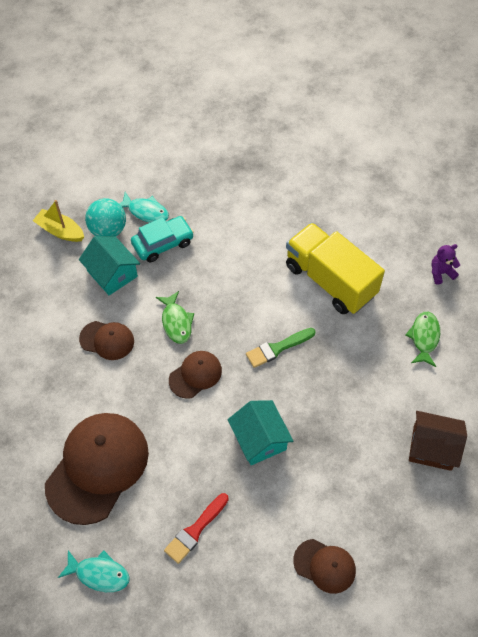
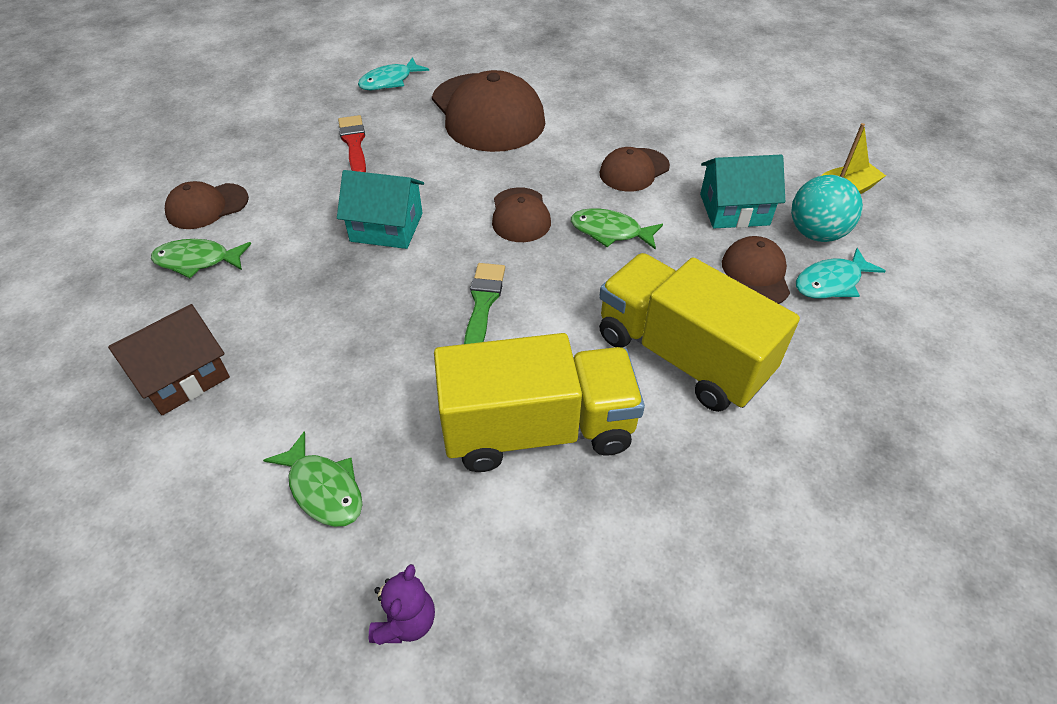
camera: 125 degrees right, 10 degrees down
turquoise car [131,216,194,262] -> brown cap [722,236,790,304]
none -> green fish [151,239,251,278]
none -> yellow truck [599,253,800,412]

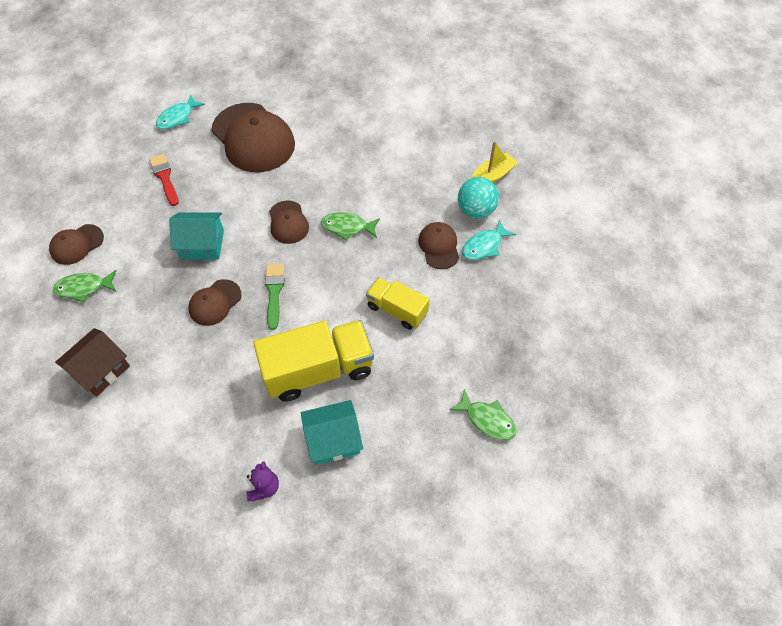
camera: 10 degrees left, 10 degrees up
green fish [263,431,363,527] -> green fish moved to [450,389,517,440]
brown cap [599,147,670,192] -> brown cap moved to [188,279,242,326]
yellow truck [599,253,800,412] -> yellow truck [366,277,429,330], size x0.59
turquoise house [700,154,785,228] -> turquoise house moved to [301,400,363,465]

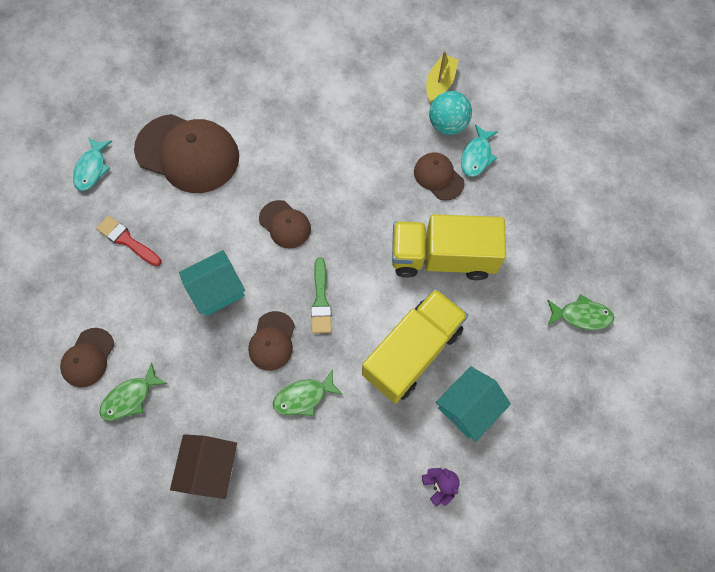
camera: 30 degrees left, 10 degrees up
green brush [265,263,284,330] -> green brush turned 150 degrees counterclockwise [311,257,332,333]
green fish [321,212,380,241] -> green fish moved to [273,369,343,416]
yellow truck [366,277,429,330] -> yellow truck [392,214,506,280], size x1.70

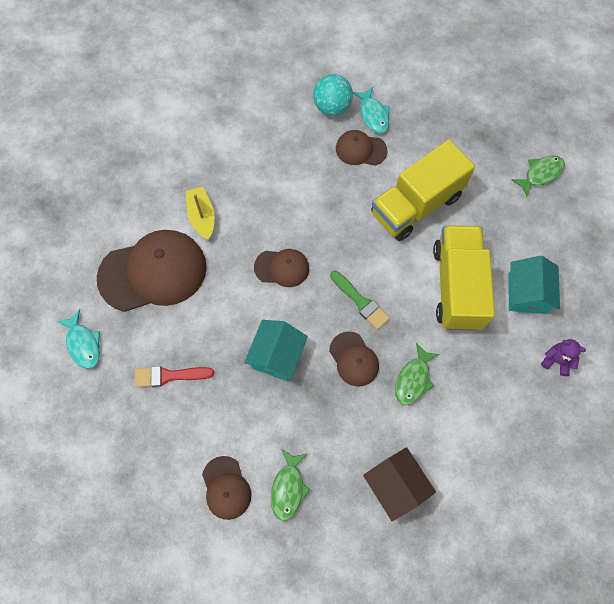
camera: 40 degrees left, 0 degrees up
yellow boat [426,51,459,103] -> yellow boat moved to [186,187,215,240]

